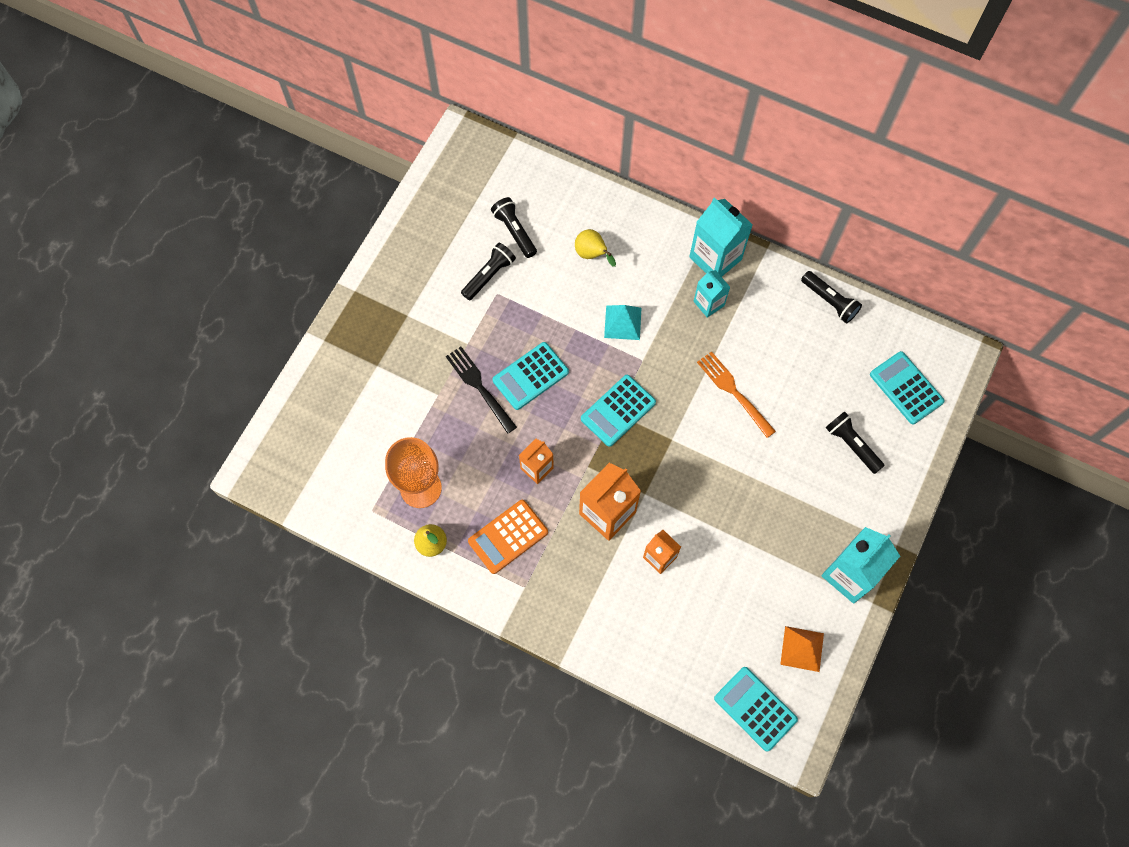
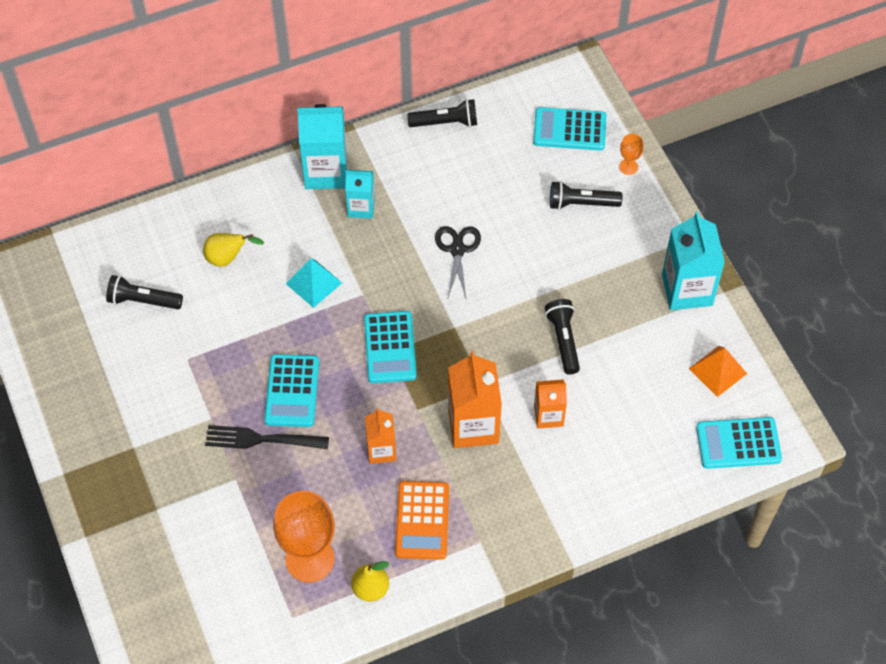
camera: 50 degrees left, 10 degrees down
black flashlight [461,243,516,301] -> black flashlight moved to [545,299,580,375]
orange fork [697,351,776,438] -> black scissors [435,226,481,298]
none -> orange goblet [619,134,644,175]

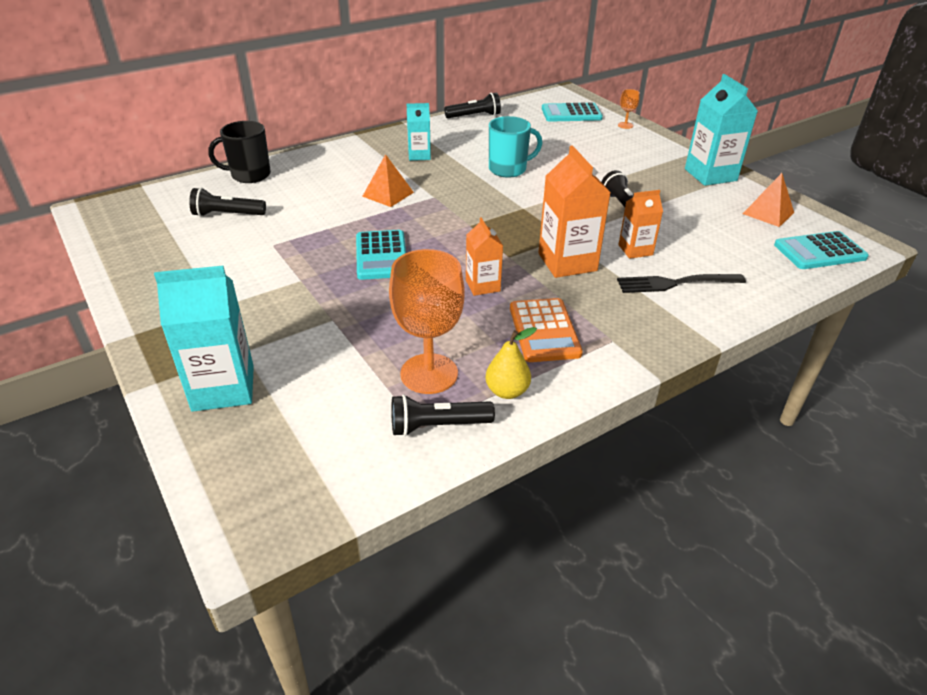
camera: 10 degrees left, 20 degrees down
yellow pear [203,233,264,267] -> none
black fork [205,425,329,449] -> black fork moved to [617,274,746,293]
turquoise pyramid [286,259,342,308] -> orange pyramid [362,154,414,207]
turquoise carton [297,104,347,189] -> turquoise carton moved to [154,266,254,412]
turquoise calculator [364,311,417,383] -> none
black scissors [435,226,481,298] -> turquoise mug [489,116,542,178]
black flashlight [550,181,622,210] -> black flashlight moved to [391,395,495,436]
none -> black mug [208,121,271,183]

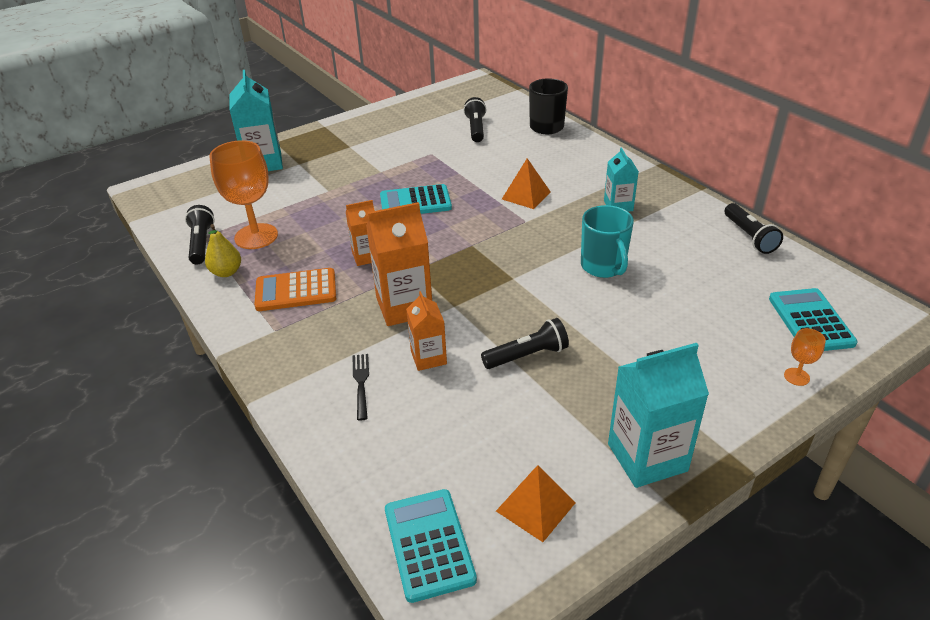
camera: 90 degrees right, 0 degrees up
black fork [617,274,746,293] -> black fork [352,354,369,421], size x0.64

